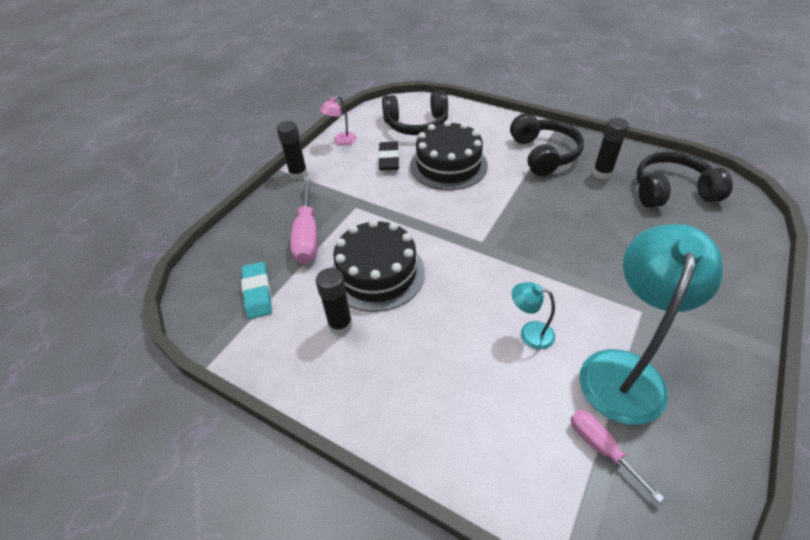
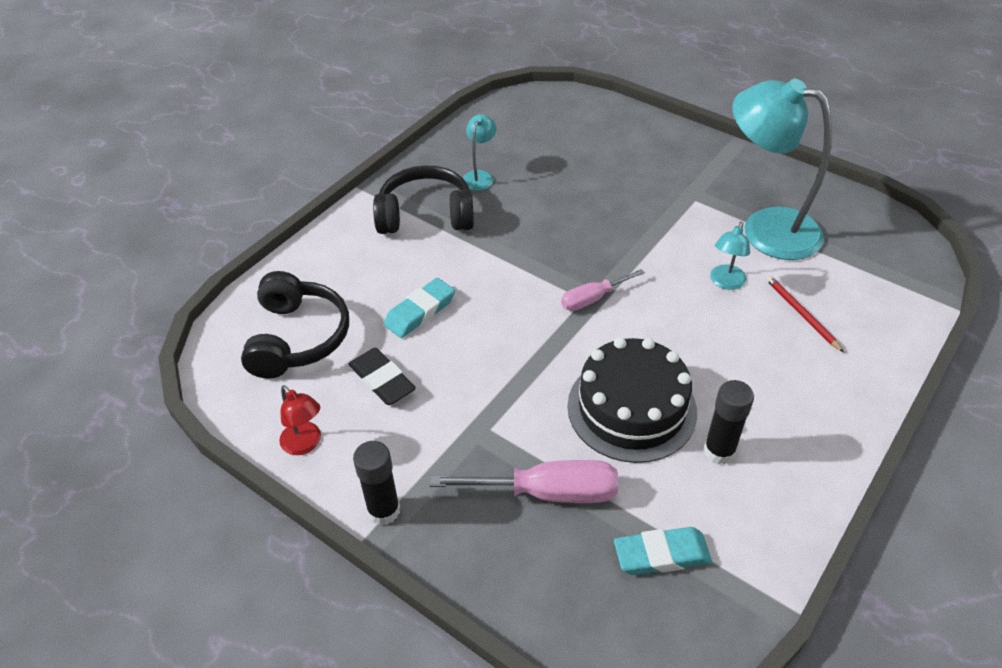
camera: 85 degrees left, 0 degrees up
pink lamp [319,95,357,145] -> red lamp [279,385,321,455]
black eraser [378,142,399,171] -> black eraser turned 45 degrees clockwise [348,348,416,405]
black cake [410,120,488,190] -> turquoise eraser [384,278,455,338]
pink screwdriver [571,410,664,503] -> pink screwdriver moved to [561,269,645,311]
black glue stick [593,118,629,179] -> turquoise lamp [463,114,496,191]
black headphones [637,152,733,208] -> none
none -> red pencil [766,275,844,352]

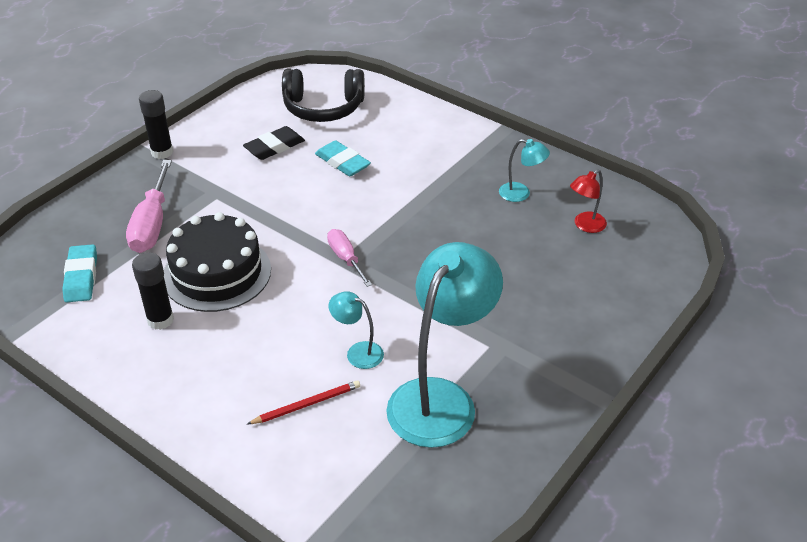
camera: 90 degrees right, 5 degrees down
red lamp [279,385,321,455] -> red lamp moved to [570,170,607,233]
black headphones [373,165,474,234] -> none

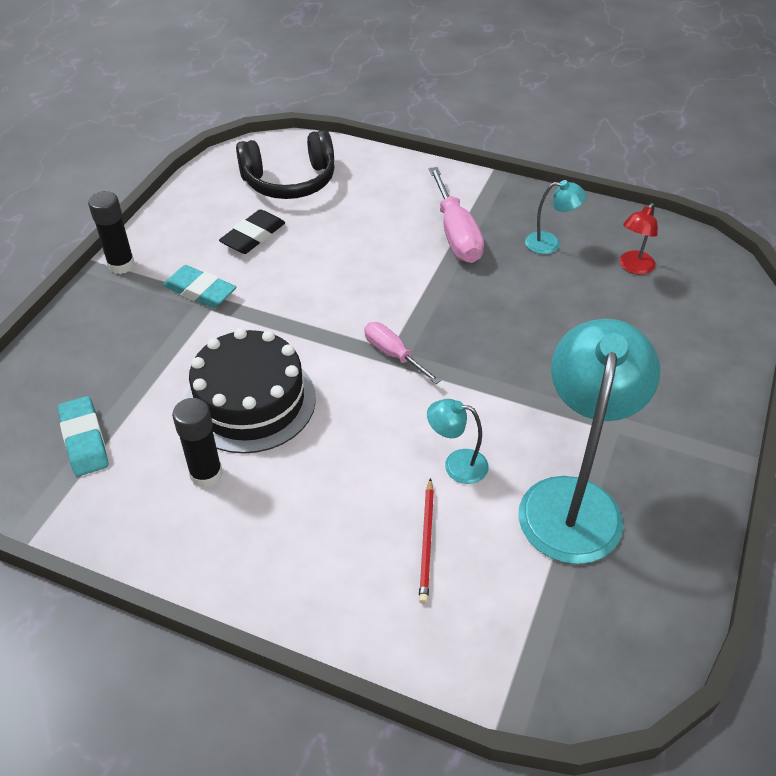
camera: 15 degrees left, 5 degrees up
pink screwdriver [126,160,172,253] -> pink screwdriver moved to [429,167,484,263]
red pencil [247,380,360,424] -> red pencil turned 135 degrees clockwise [419,478,434,604]
turquoise eraser [315,140,371,176] -> turquoise eraser moved to [163,265,236,308]

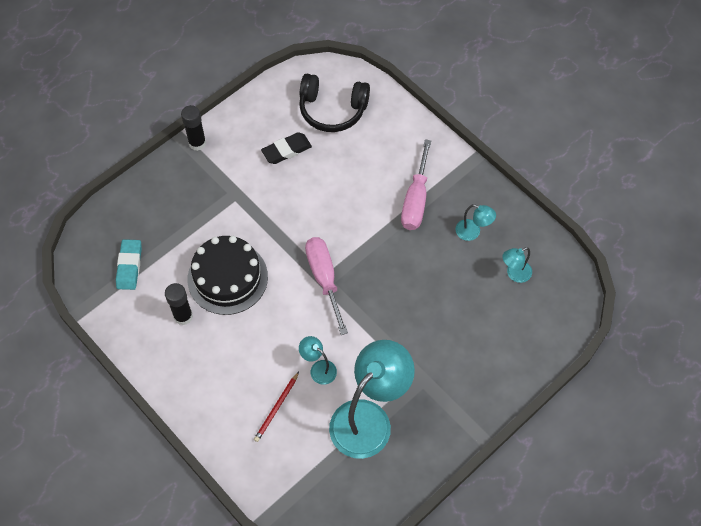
camera: 25 degrees right, 15 degrees up
turquoise eraser [163,265,236,308] -> none
pink screwdriver [364,322,441,384] -> pink screwdriver [305,237,348,335], size x1.64
red lamp [619,203,658,274] -> turquoise lamp [502,247,532,283]

